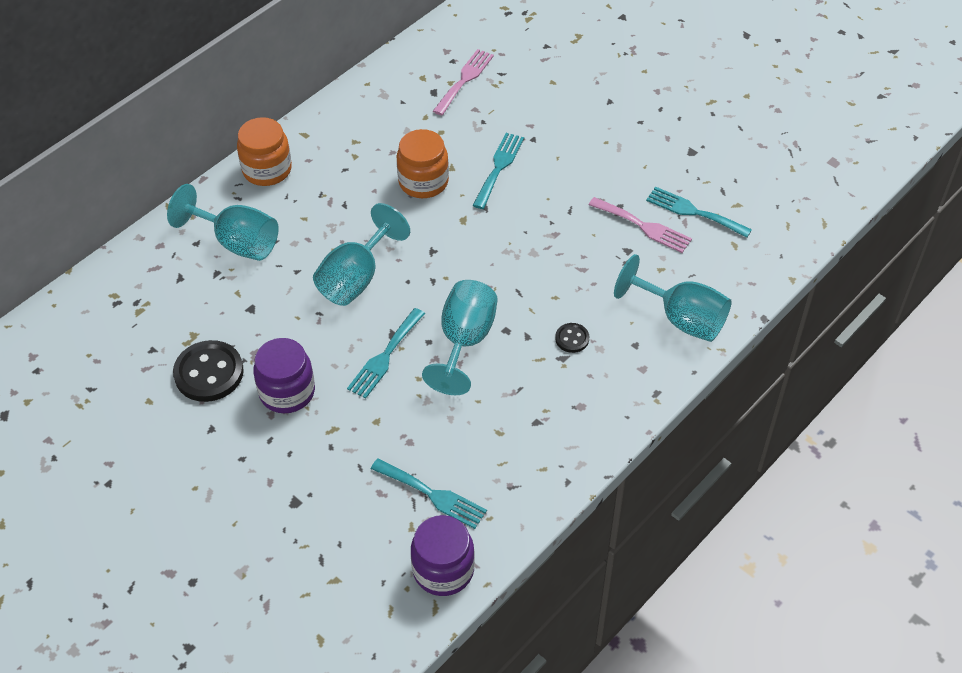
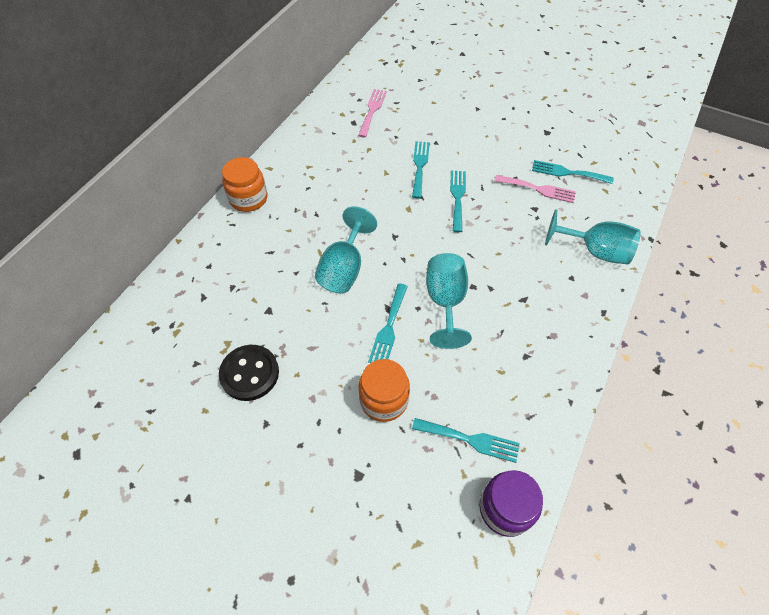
camera: 15 degrees left, 5 degrees up
turquoise goblet [167,184,279,261] -> none
purple jar [253,338,315,413] -> none
orange jar [397,129,449,198] -> orange jar moved to [358,359,410,422]
black button [555,323,589,353] -> none
none -> turquoise fork [450,170,466,232]

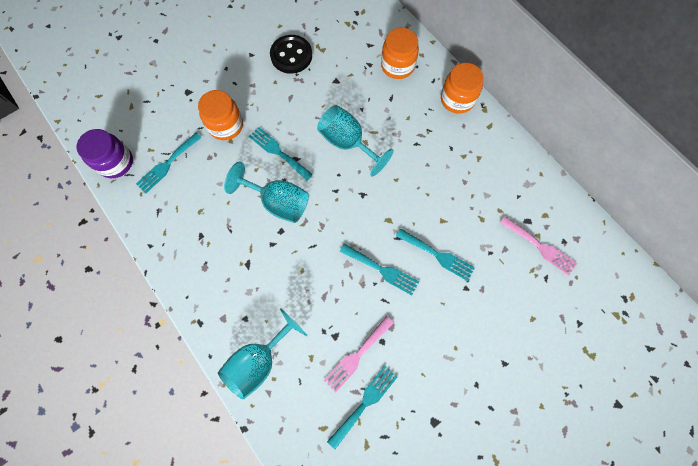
camera: 115 degrees right, 15 degrees up
none -> orange jar [381,28,419,79]

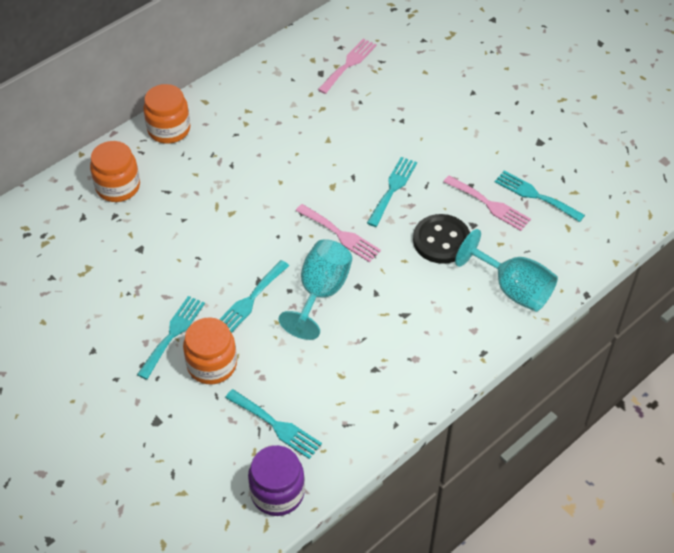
camera: 95 degrees left, 20 degrees down
black button [270,35,312,74] -> black button moved to [413,214,470,264]
turquoise goblet [317,105,394,177] -> none
turquoise fork [396,228,475,281] -> turquoise fork moved to [137,296,205,380]
none -> pink fork [296,204,381,262]

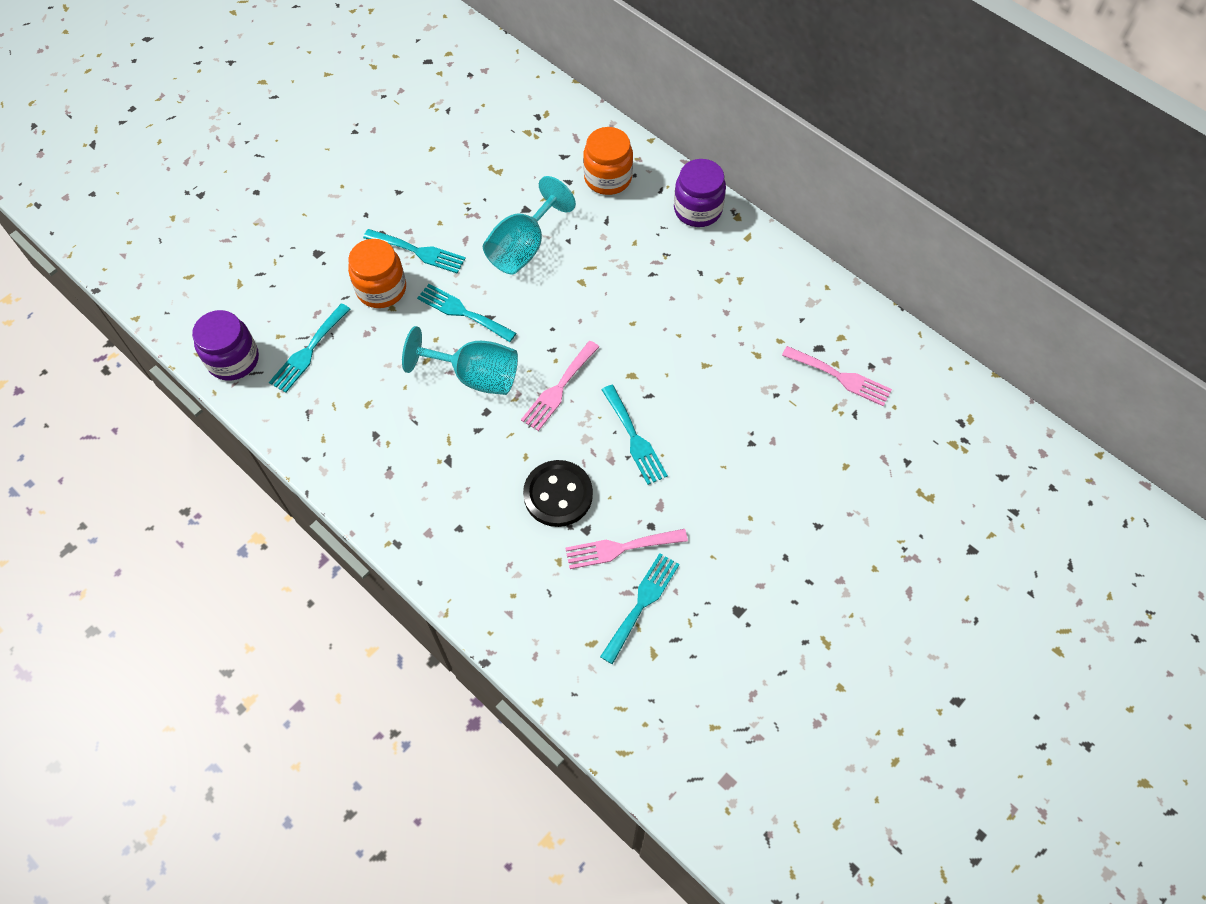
camera: 85 degrees right, 10 degrees up
orange jar [143,84,190,144] -> purple jar [674,159,726,227]
turquoise fork [367,157,417,227] -> turquoise fork turned 45 degrees clockwise [602,385,668,485]
pink fork [443,176,531,231] -> pink fork turned 45 degrees clockwise [565,529,688,569]
turquoise goblet [455,229,558,312] -> turquoise goblet moved to [483,176,576,274]

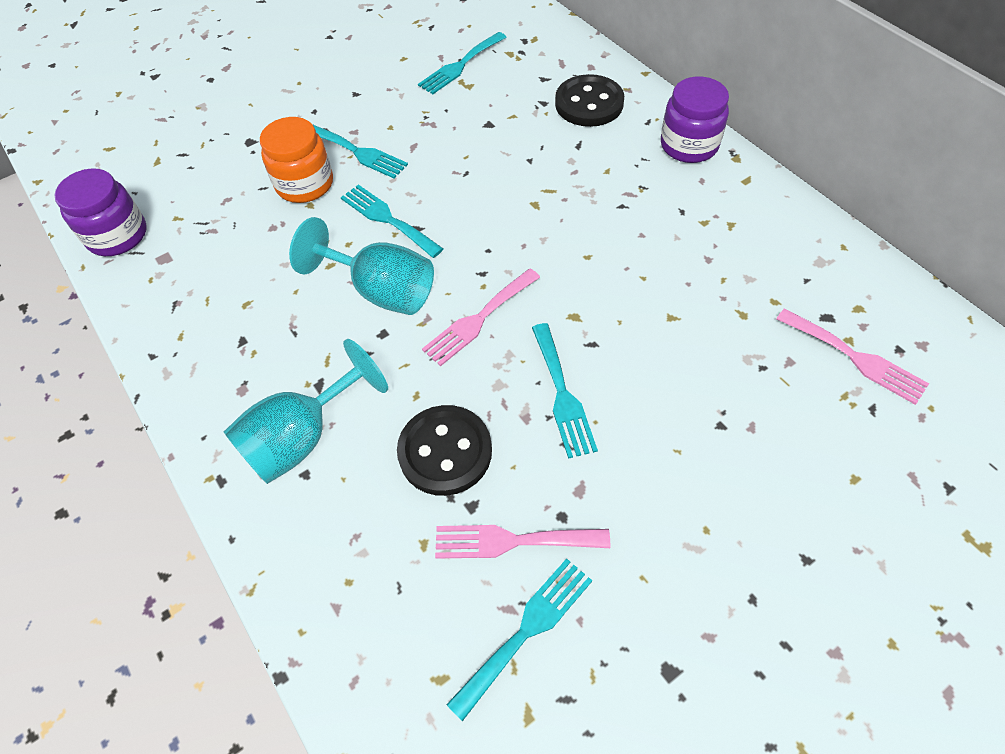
camera: 15 degrees right, 5 degrees down
turquoise fork [269,303,350,393] -> turquoise fork moved to [418,32,507,94]
turquoise goblet [483,176,576,274] -> turquoise goblet moved to [224,339,388,484]
orange jar [583,127,633,195] -> black button [555,74,624,127]

